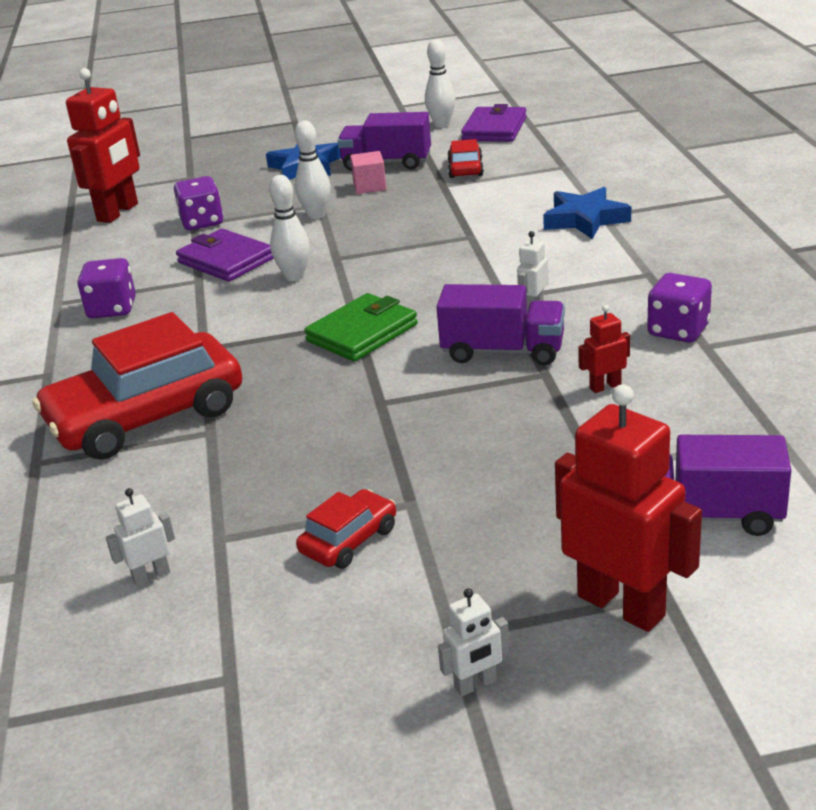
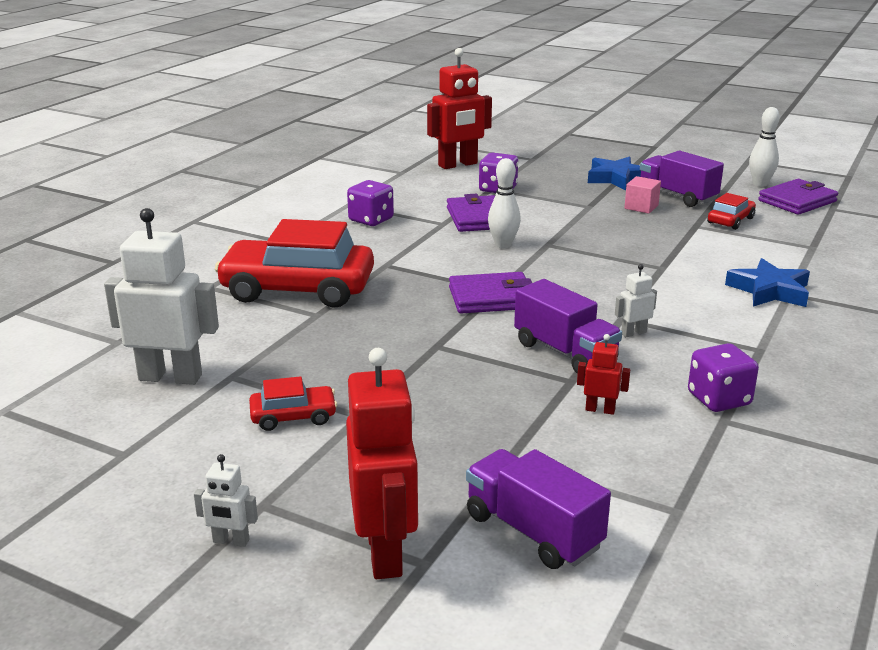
camera: 35 degrees right, 5 degrees down
white robot [106,488,175,586] -> white robot [104,208,219,385], size x2.20
white bowling pin [295,120,331,219] -> none
green wallet [304,293,418,361] -> purple wallet [449,272,532,313]

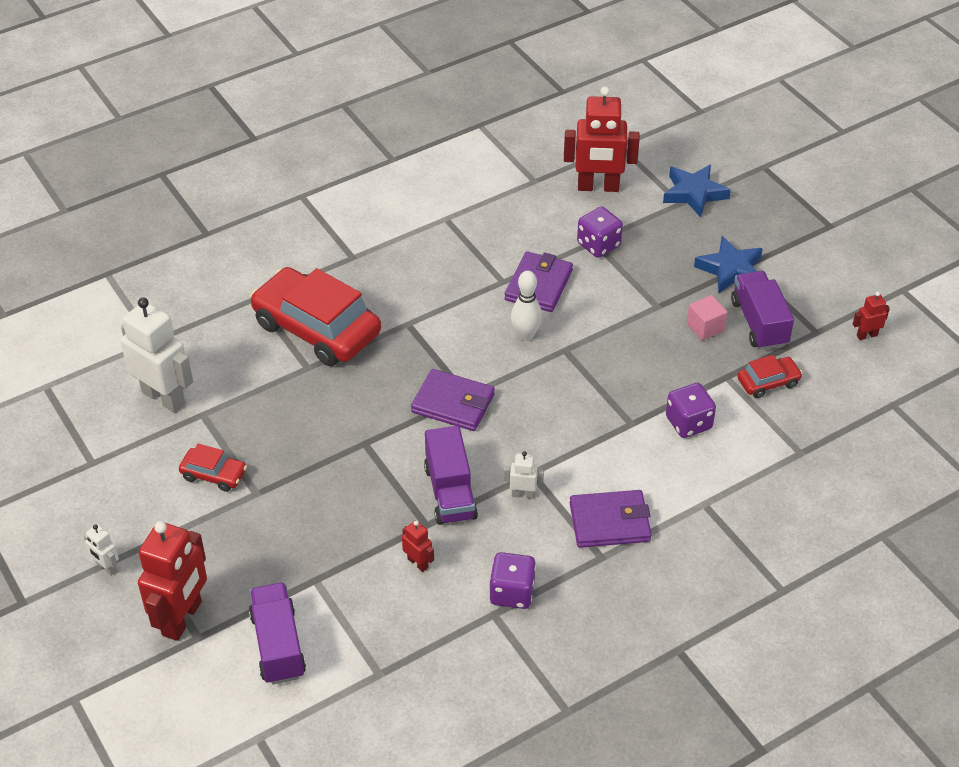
camera: 30 degrees right, 20 degrees up
purple dice [347,180,394,226] -> purple dice moved to [666,383,716,438]
blue star [725,258,810,307] -> blue star moved to [663,164,731,217]
white bowling pin [749,107,780,187] -> red robot [853,292,890,340]
purple wallet [758,179,838,215] -> purple wallet moved to [570,490,651,548]

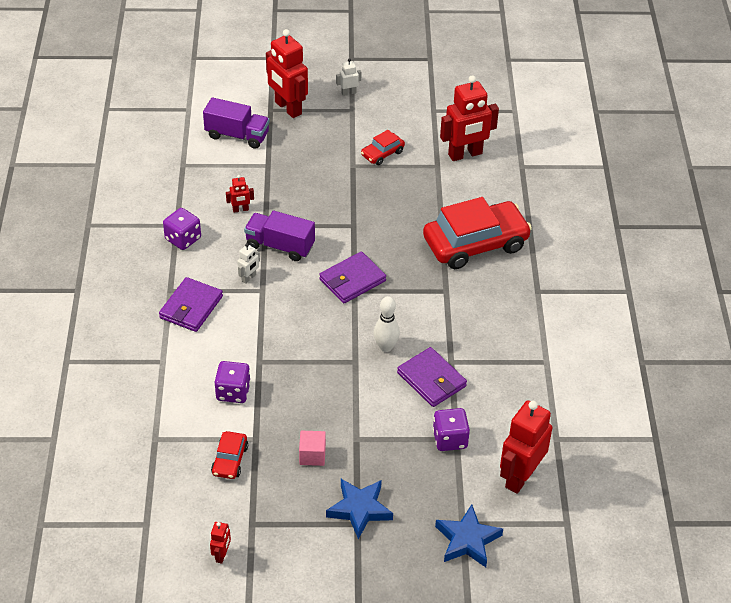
camera: 120 degrees right, 0 degrees up
white robot [120,298,193,412] -> red robot [440,75,499,161]
purple truck [731,271,794,350] -> none

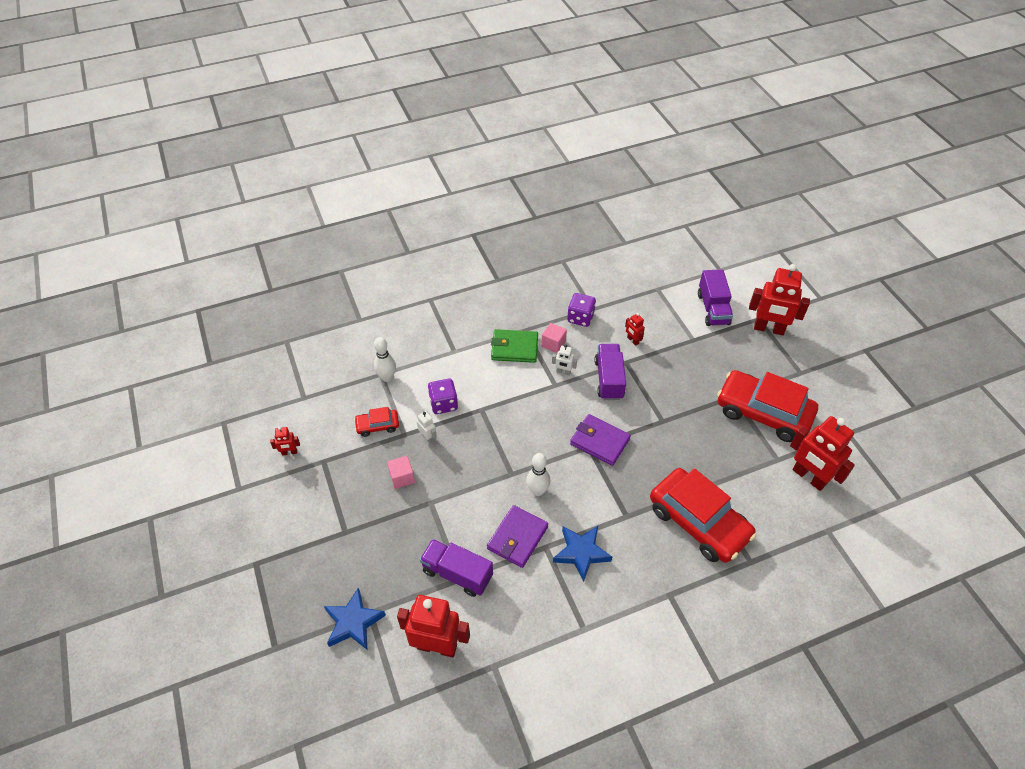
camera: 70 degrees right, 5 degrees up
purple wallet [159,277,223,332] -> green wallet [491,329,538,363]
red robot [266,29,308,118] -> red robot turned 105 degrees counterclockwise [749,264,810,335]
blue star [326,479,393,539] -> blue star moved to [553,526,612,582]
white robot [336,58,361,96] -> white robot moved to [417,411,437,444]
red car [361,130,405,165] -> red car [717,370,818,442], size x2.19
purple dice [433,408,470,451] -> purple truck [420,539,493,597]
none -> white bowling pin [374,337,396,382]
none -> pink cube [541,323,567,353]

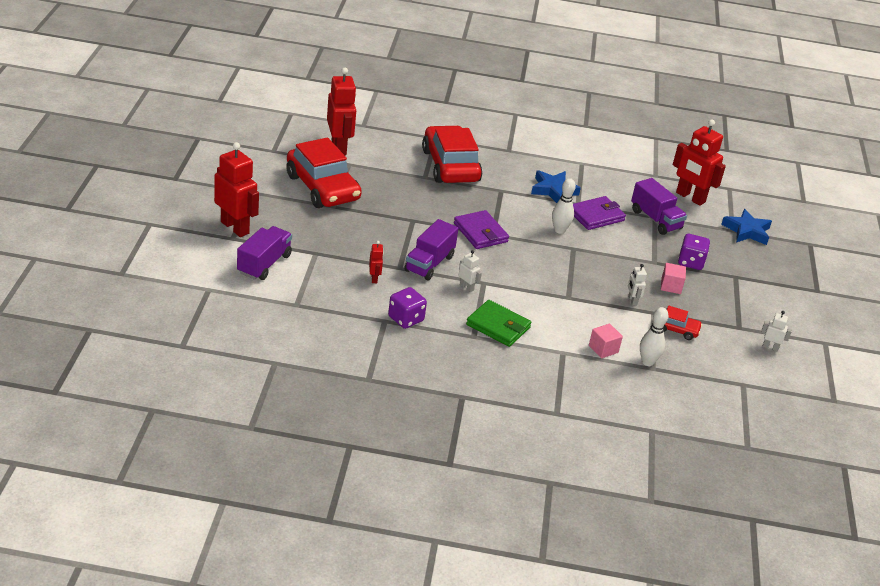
camera: 155 degrees left, 15 degrees down
red robot [270,426,300,455] -> white robot [761,311,792,351]
purple dice [428,379,458,414] -> purple dice moved to [678,234,710,270]
pink cube [541,323,567,353] -> pink cube moved to [589,324,623,358]

